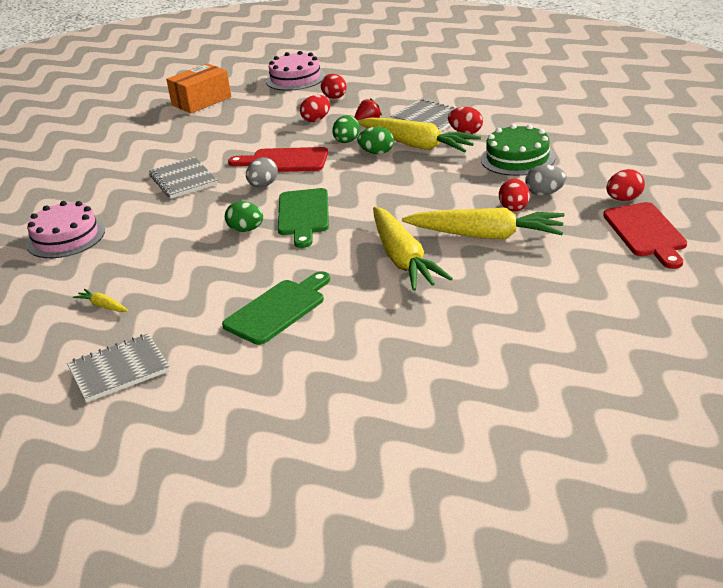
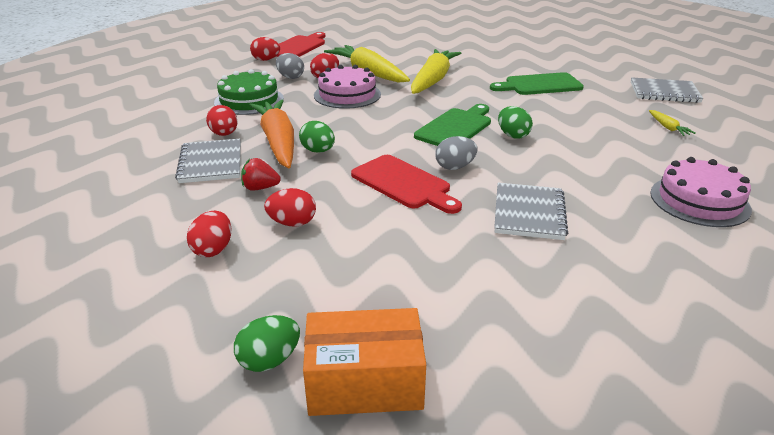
camera: 145 degrees left, 0 degrees up
pink cake [266,51,325,91] -> pink cake moved to [314,65,381,109]
green egg [332,115,360,143] -> green egg moved to [234,315,300,372]
yellow carrot [358,117,481,153] -> orange carrot [249,100,294,169]

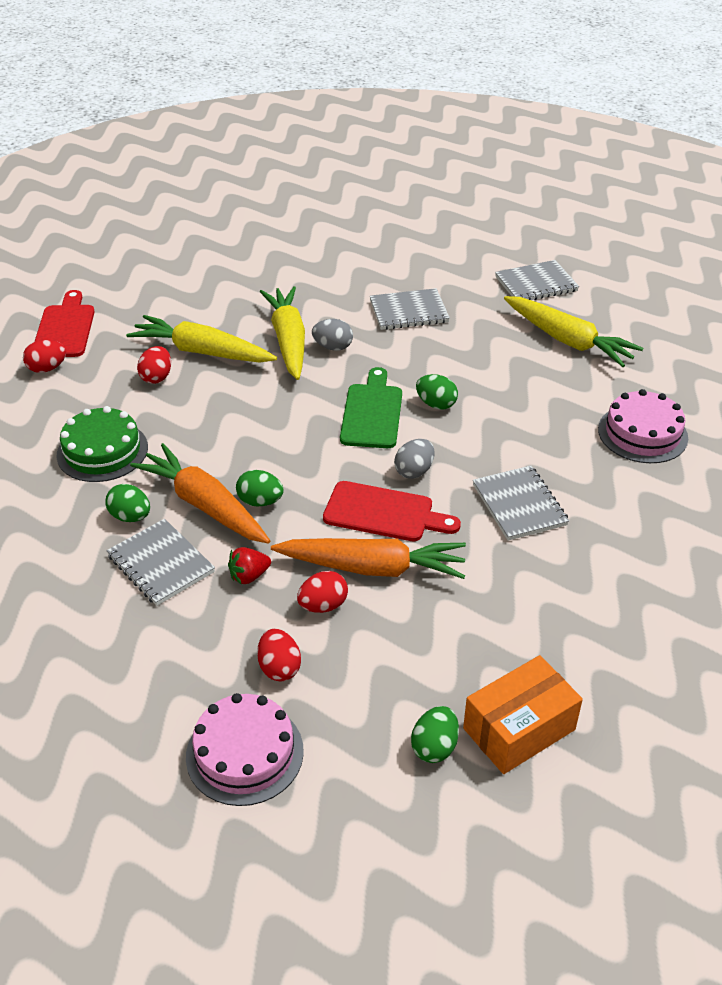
camera: 30 degrees left, 10 degrees up
red egg [206,105,238,136] -> green egg [105,484,150,522]
grey egg [276,53,304,79] -> grey egg moved to [312,319,353,351]
pink cake [314,65,381,109] -> pink cake moved to [186,693,304,806]
green cutting board [490,72,584,95] -> grey notebook [370,288,450,330]
yellow carrot [649,110,696,136] -> yellow carrot [504,296,643,367], size x2.41
none -> orange carrot [271,538,466,579]

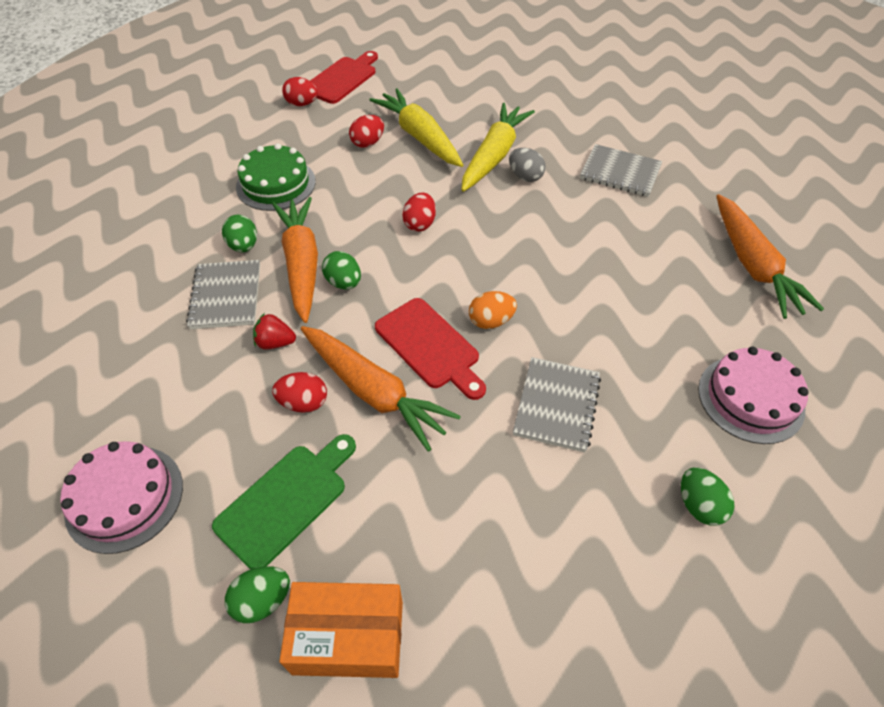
camera: 35 degrees right, 10 degrees up
red egg [257,629,301,681] -> red egg moved to [402,193,436,232]
green cutting board [340,367,402,448] -> green cutting board moved to [212,434,356,570]
grey egg [394,439,435,479] -> orange egg [469,291,517,329]
green egg [416,374,458,410] -> green egg moved to [681,467,735,526]
grey notebook [495,260,579,300] -> none
yellow carrot [504,296,643,367] -> orange carrot [716,194,824,319]

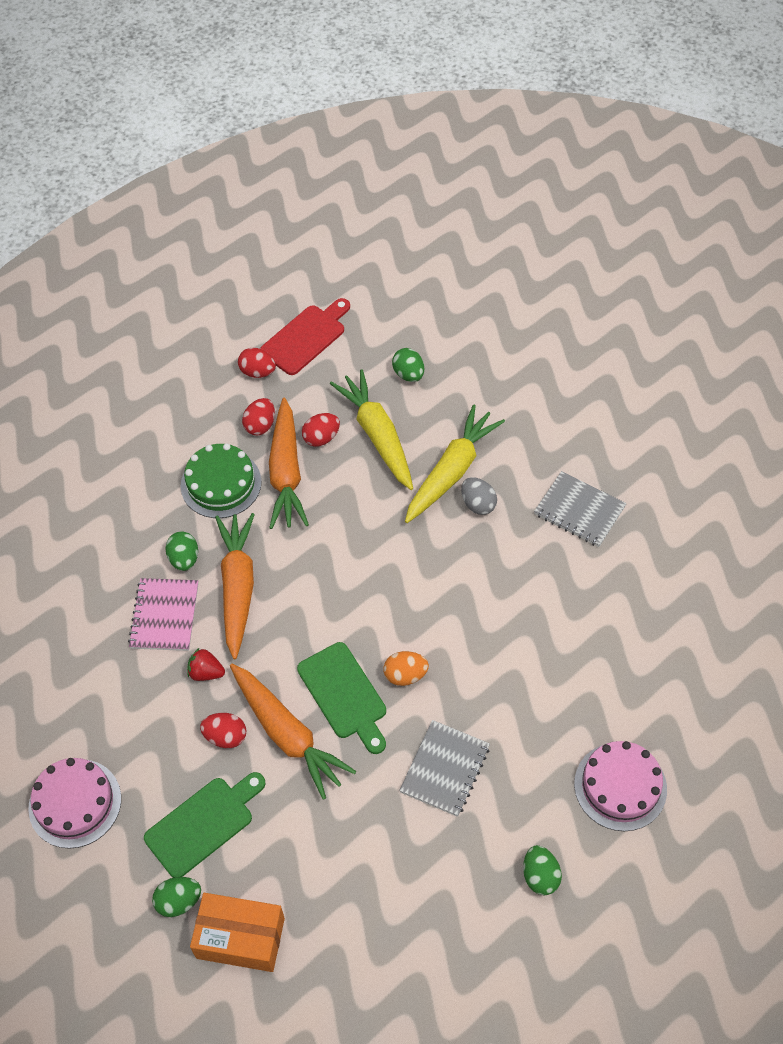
camera: 10 degrees right, 5 degrees up
grey notebook [186,260,260,329] -> pink notebook [128,578,199,651]
green egg [322,251,361,289] -> green egg moved to [392,348,424,382]
red cutting board [375,298,486,400] -> green cutting board [297,642,386,754]
red egg [402,193,436,232] -> red egg moved to [242,398,275,436]
orange carrot [716,194,824,319] -> orange carrot moved to [269,398,309,529]

